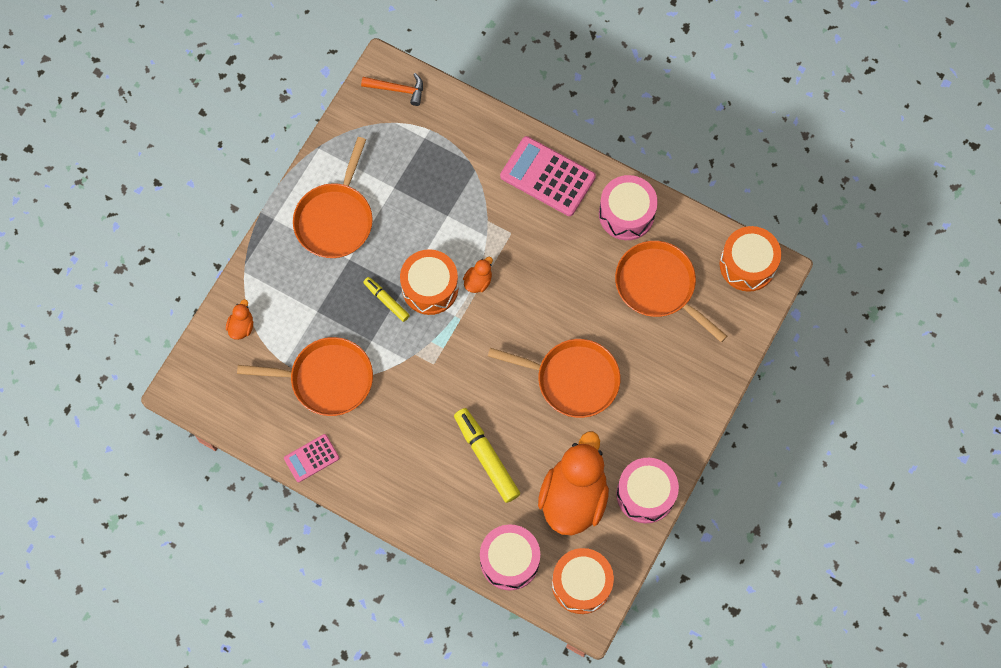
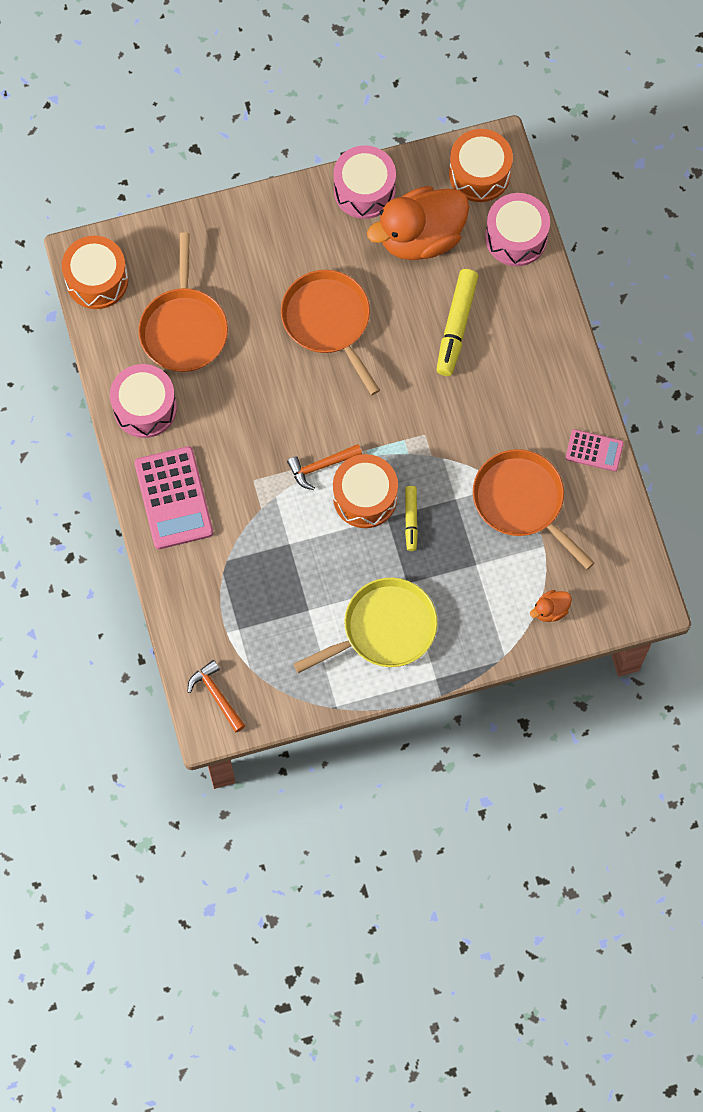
camera: 135 degrees left, 0 degrees up
orange pan [293,137,373,258] -> yellow pan [294,578,438,673]
orange duck [463,257,493,293] -> orange hammer [287,444,362,490]

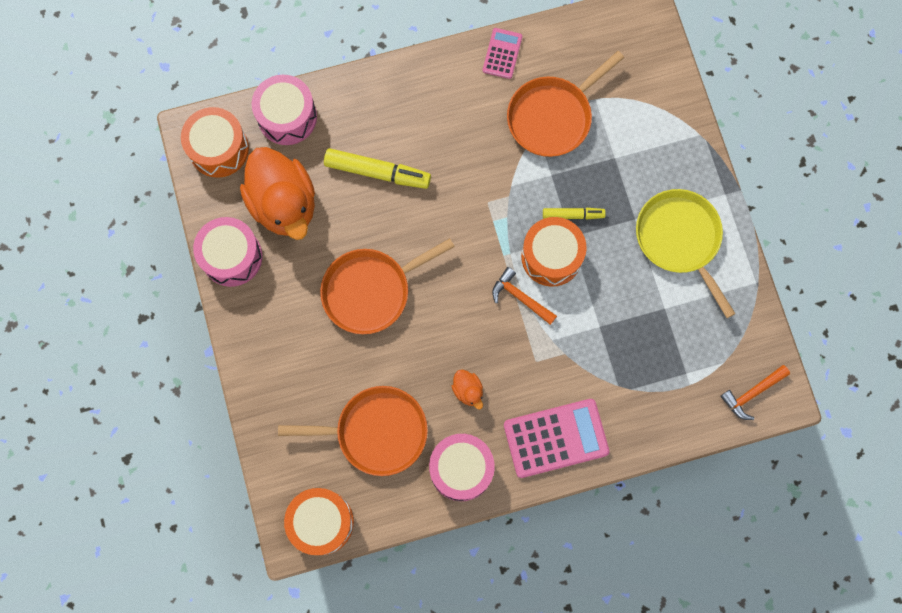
camera: 90 degrees left, 5 degrees up
orange hammer [287,444,362,490] -> orange hammer turned 150 degrees clockwise [492,267,557,325]
orange duck [530,590,572,622] -> orange duck moved to [451,370,483,410]

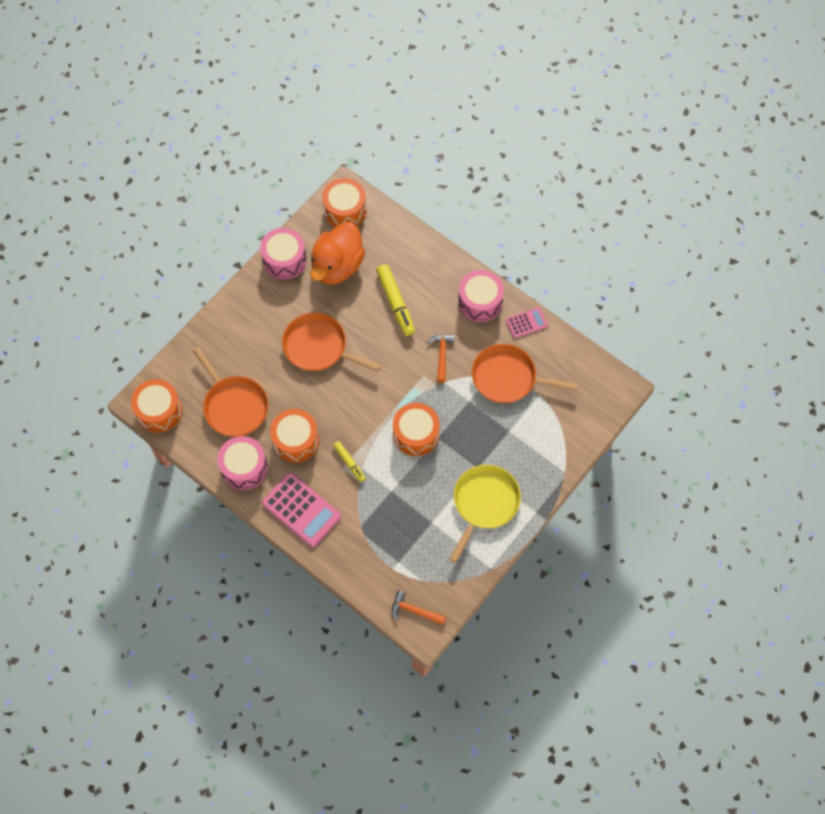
camera: 55 degrees right, 10 degrees down
pink drum [252,75,317,145] -> pink drum moved to [458,270,504,322]
orange duck [451,370,483,410] -> orange drum [270,409,319,463]
orange hammer [492,267,557,325] -> orange hammer moved to [427,334,455,382]
yellow marker [543,208,606,220] -> yellow marker moved to [333,441,366,482]

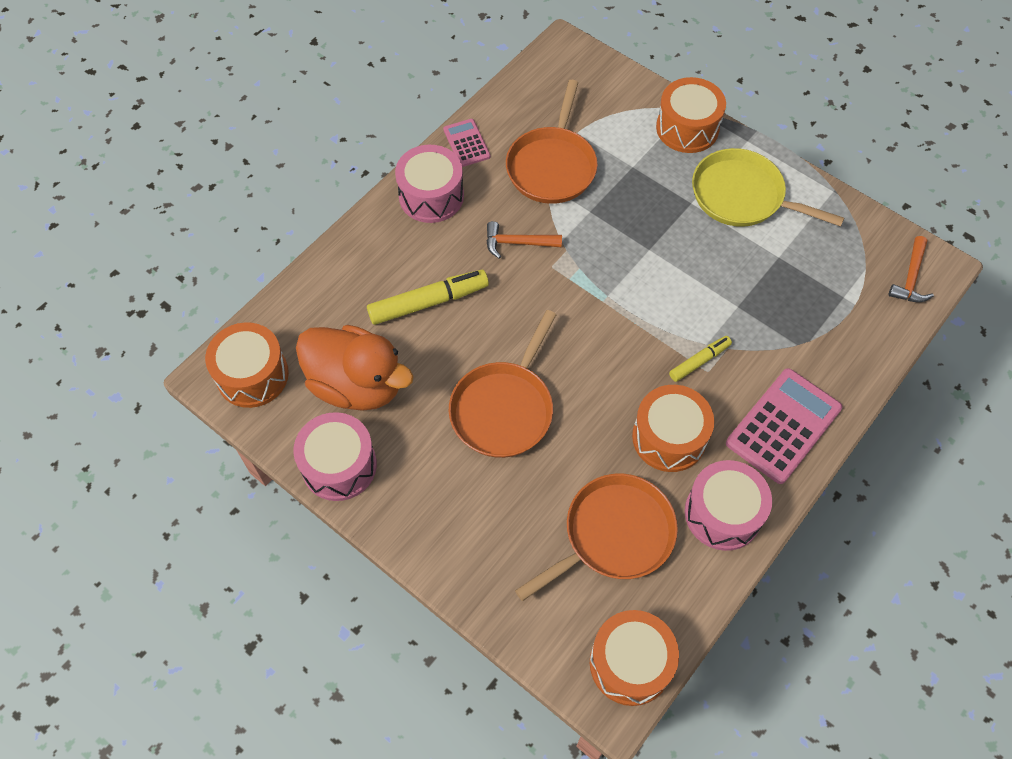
camera: 90 degrees left, 5 degrees down
orange drum [393,403,440,456] -> orange drum moved to [656,77,726,153]

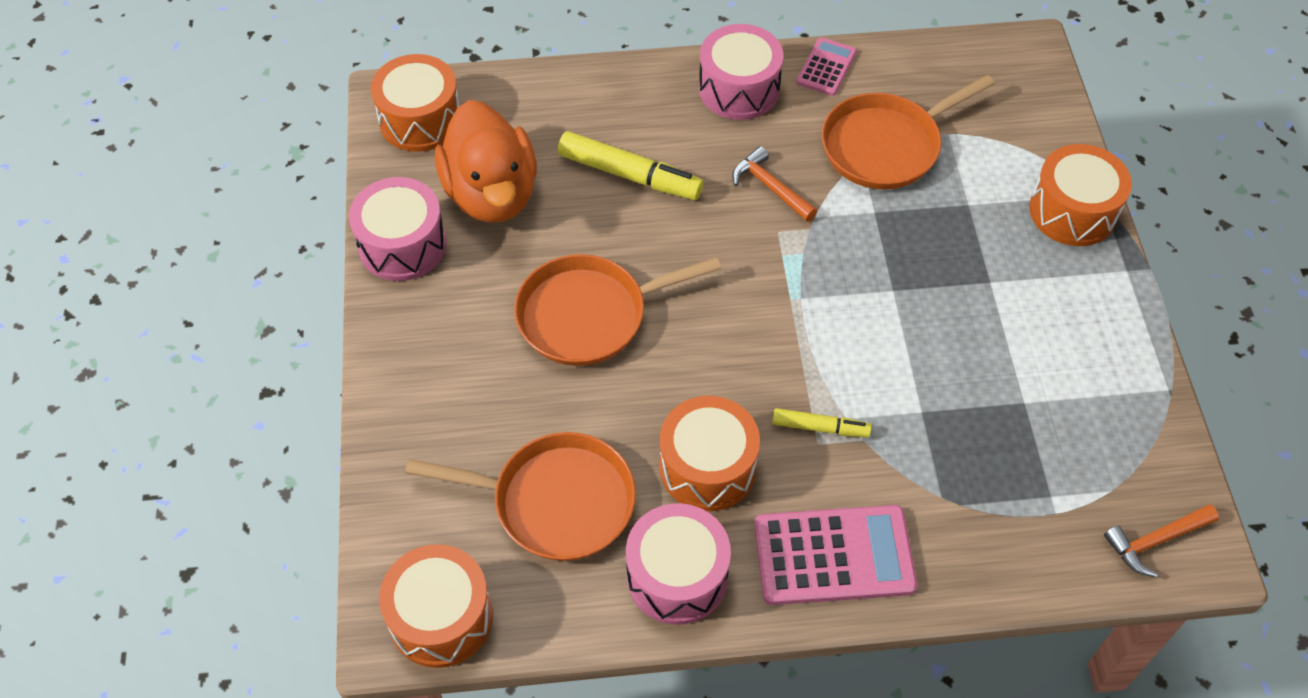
camera: 45 degrees right, 5 degrees down
yellow pan [692,148,844,227] -> none

